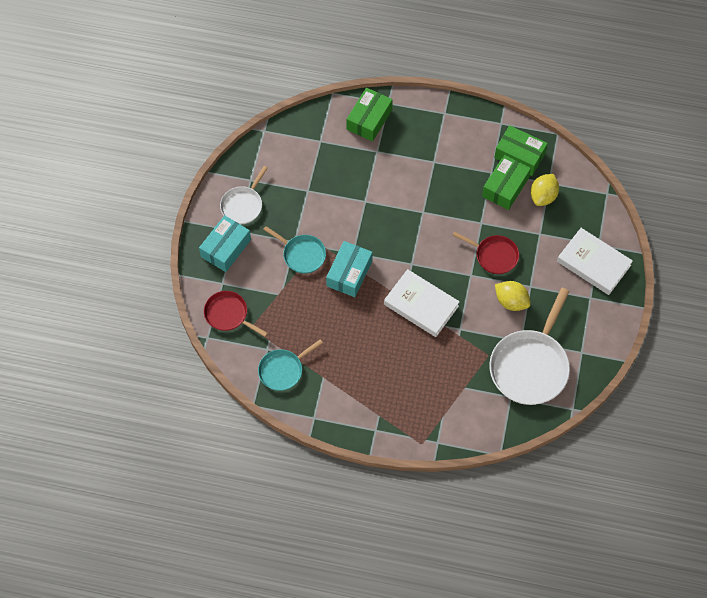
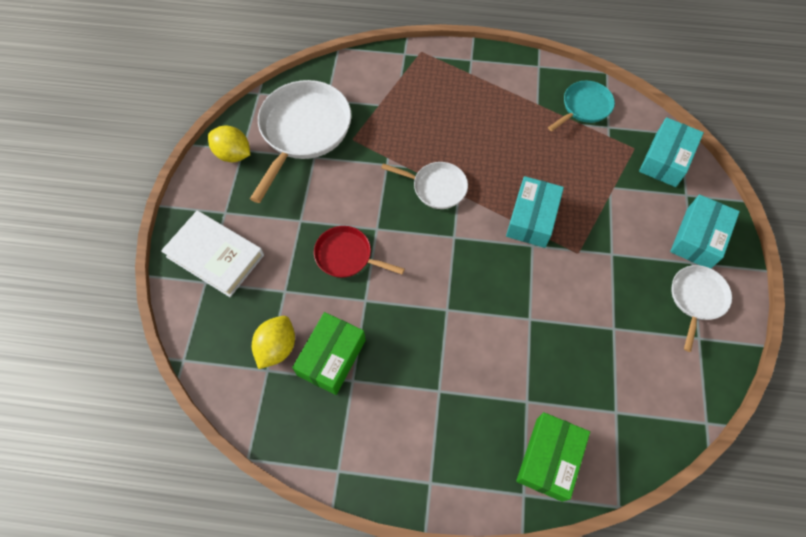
camera: 175 degrees right, 0 degrees up
red pan [204,291,268,337] -> turquoise box [639,117,704,187]
turquoise pan [263,226,326,274] -> none
white book [384,269,460,337] -> white pan [381,162,468,209]
green box [494,125,548,176] -> none
yellow lemon [495,281,531,311] -> yellow lemon moved to [208,125,250,162]

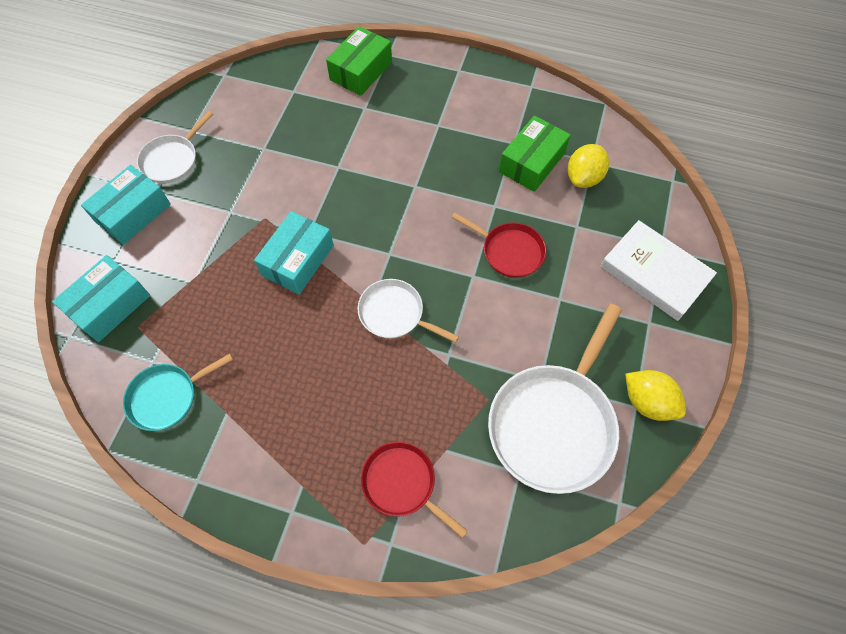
camera: 170 degrees left, 0 degrees up
none -> red pan [361,441,468,538]

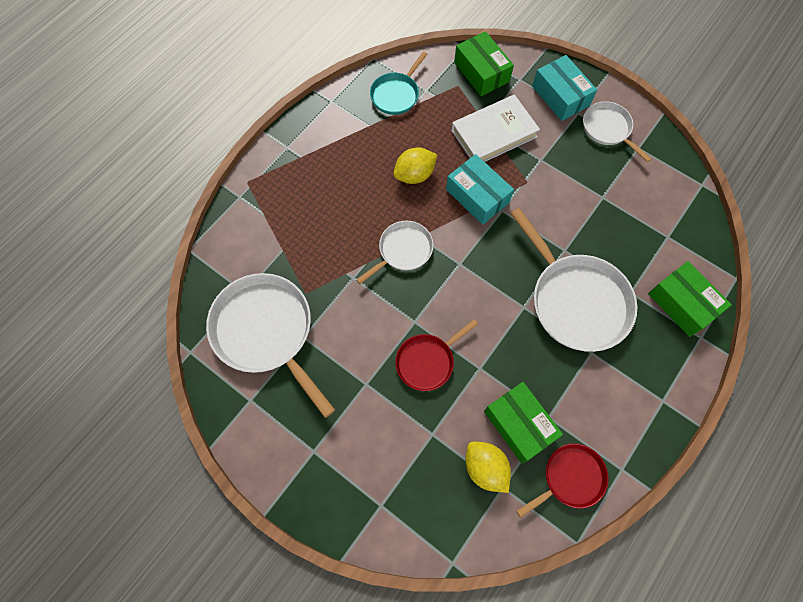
camera: 110 degrees right, 5 degrees up
turquoise box [52,255,150,342] -> green box [454,31,514,96]
turquoise pan [123,354,233,431] -> turquoise pan turned 135 degrees counterclockwise [370,51,428,115]
red pan [361,441,468,538] -> red pan moved to [516,443,609,518]
white book [601,220,717,321] -> white book moved to [451,94,540,162]
yellow lemon [626,370,686,421] -> yellow lemon moved to [393,147,437,184]
none -> white pan [510,208,637,352]

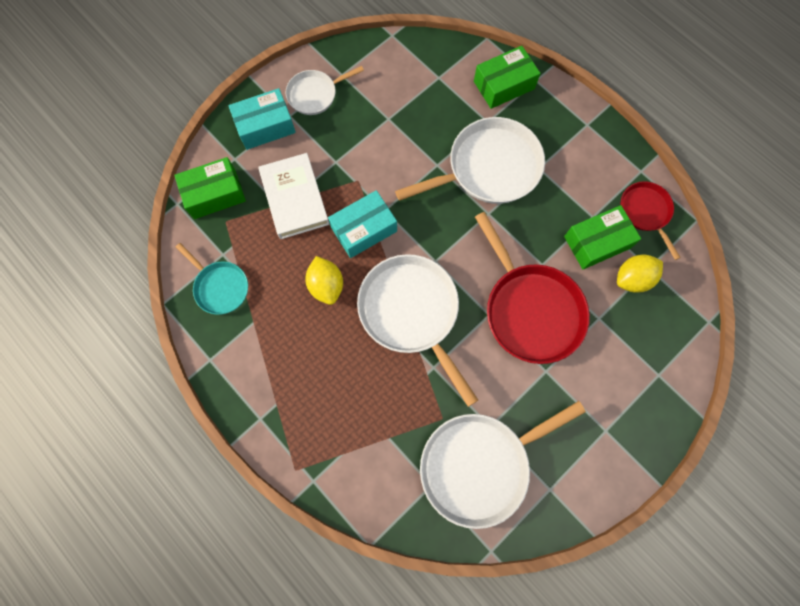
camera: 80 degrees left, 5 degrees up
white pan [356,221,434,284] -> white pan [357,254,478,407], size x1.80
red pan [395,319,478,391] -> red pan [475,212,590,364], size x1.80

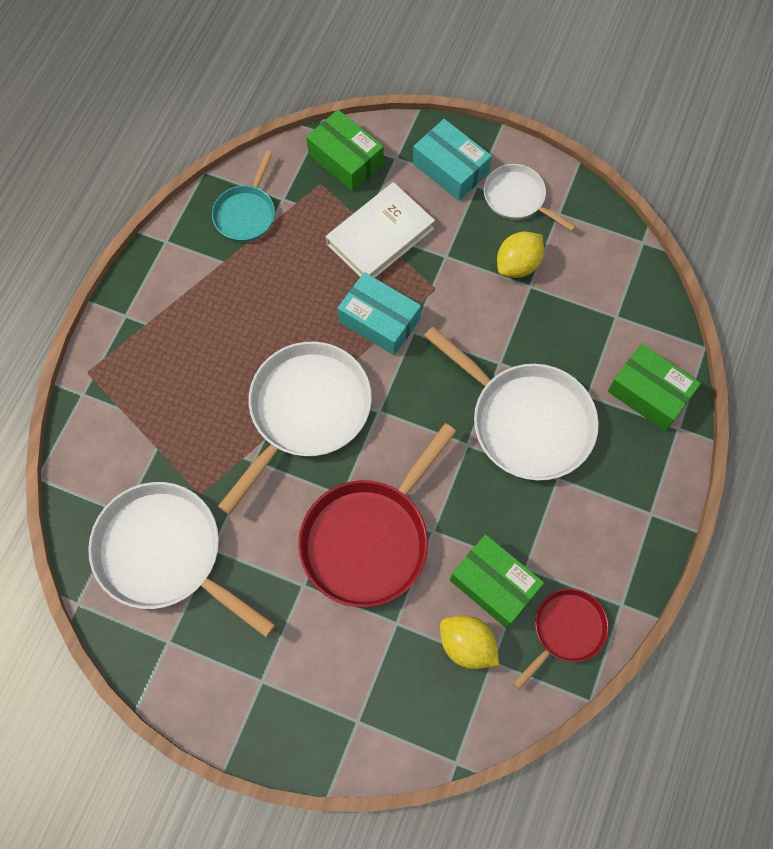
camera: 65 degrees right, 5 degrees down
yellow lemon [305,256,343,305] -> yellow lemon moved to [497,231,544,278]

